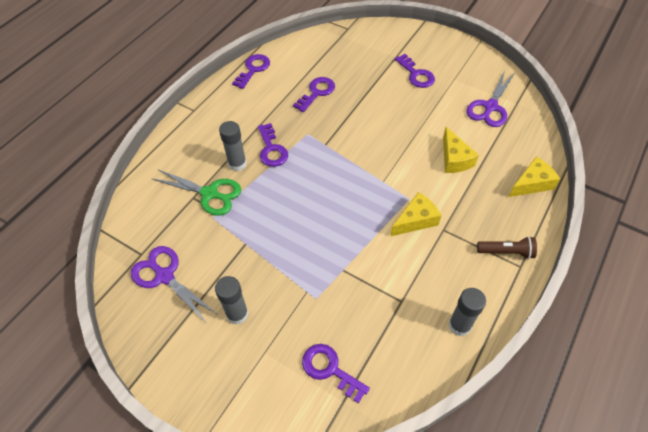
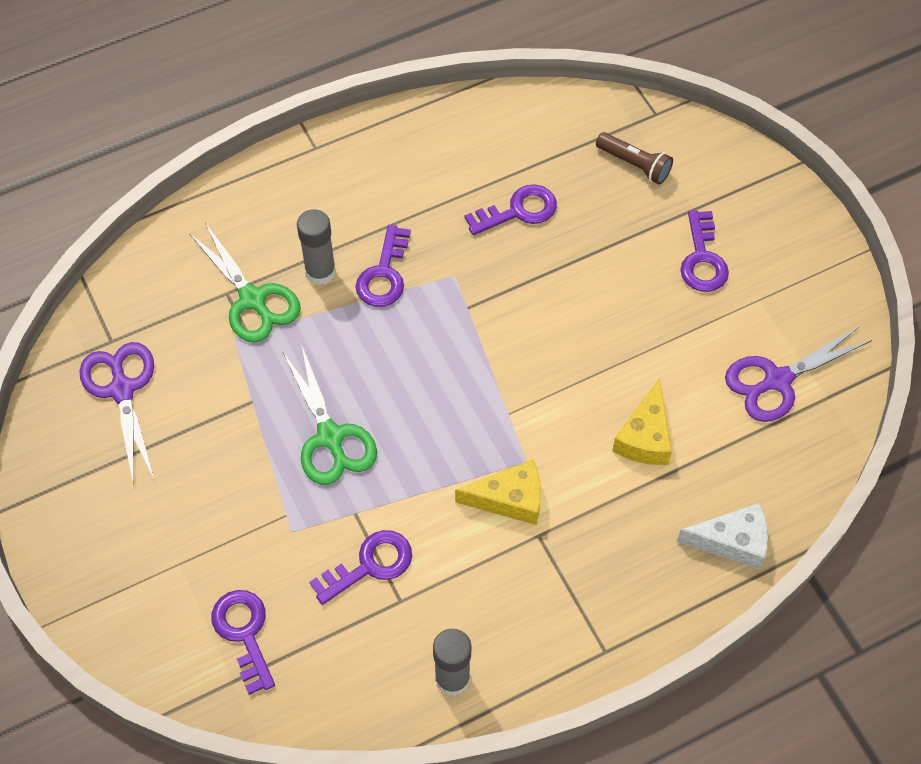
camera: 30 degrees right, 5 degrees up
grey glue stick [215,276,248,325] -> none
purple key [232,54,270,89] -> purple key moved to [310,530,412,605]
brown flashlight [477,236,537,259] -> brown flashlight moved to [596,132,673,185]
yellow cheese [509,156,560,197] -> white cheese [677,503,768,570]
none -> green scissors [283,344,377,485]

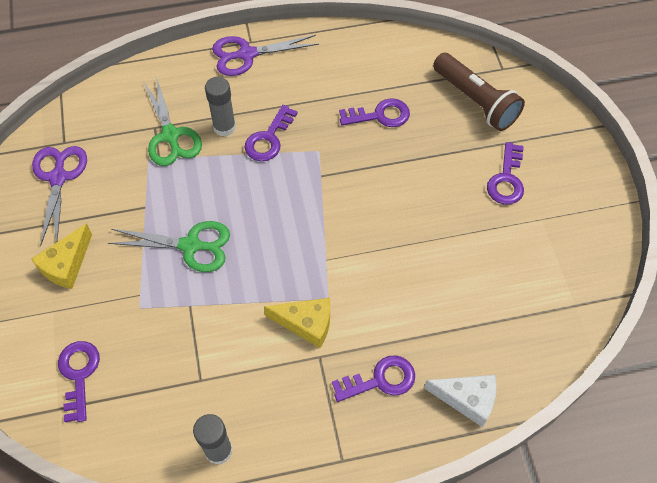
camera: 15 degrees right, 0 degrees up
green scissors [283,344,377,485] -> green scissors turned 75 degrees counterclockwise [108,221,230,272]
purple key [310,530,412,605] -> purple key moved to [332,356,415,402]
brown flashlight [596,132,673,185] -> brown flashlight [433,53,525,131], size x1.69
yellow cheese [612,378,672,465] -> yellow cheese moved to [31,223,92,289]
purple scissors [725,326,872,422] -> purple scissors moved to [212,35,319,76]

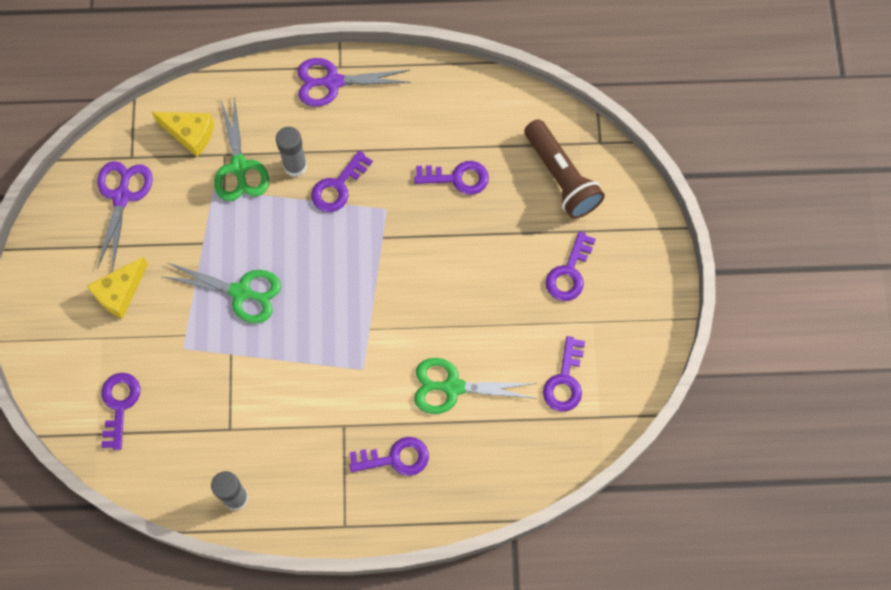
camera: 10 degrees right, 10 degrees up
yellow cheese [264,298,330,348] -> yellow cheese moved to [152,112,214,157]
white cheese [424,375,496,427] -> none
none -> green scissors [414,358,537,414]
none -> purple key [543,336,585,412]

